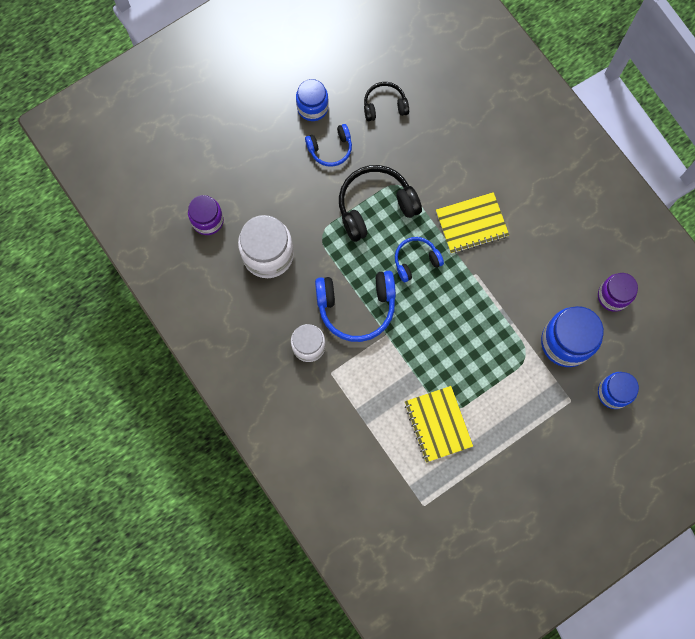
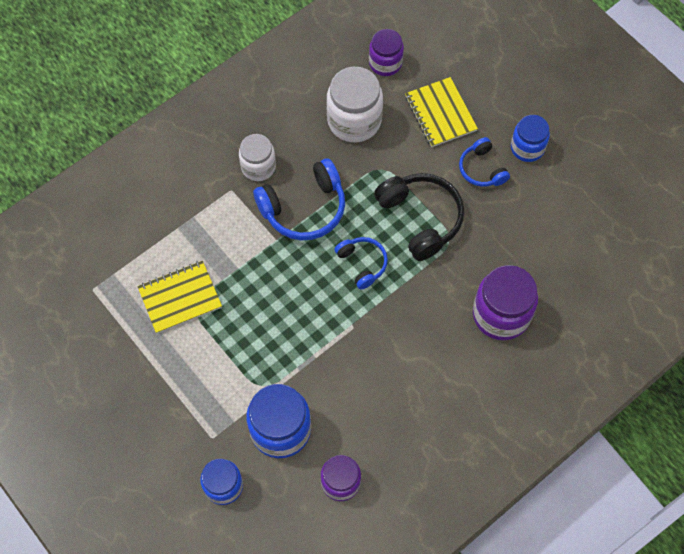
camera: 85 degrees right, 10 degrees down
blue headphones [315,271,396,342] -> blue headphones turned 105 degrees counterclockwise [253,158,345,240]
black headphones [364,82,409,121] -> none
yellow notebook [436,192,509,254] -> yellow notebook moved to [405,77,478,147]
none -> purple jar [473,265,538,340]

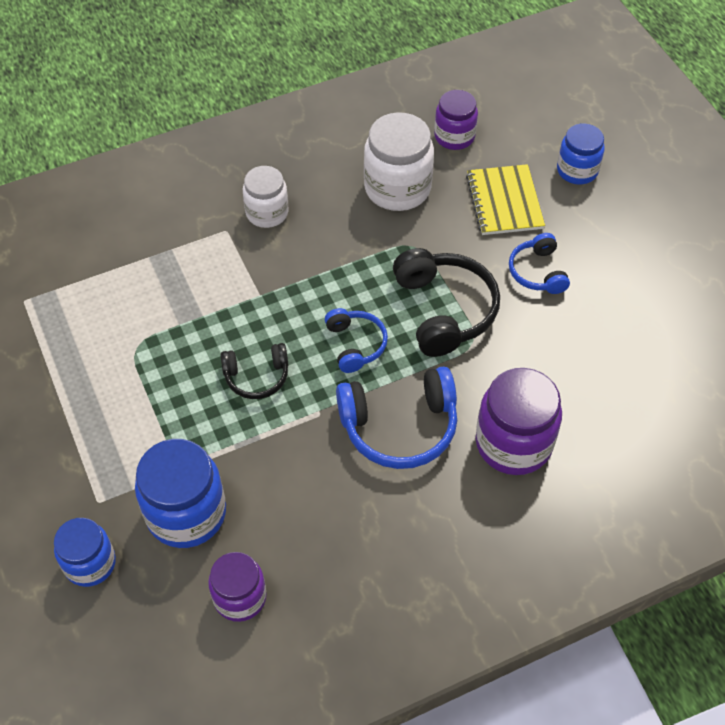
camera: 15 degrees right, 10 degrees down
yellow notebook [137,261,222,334] -> none
blue headphones [253,158,345,240] -> blue headphones moved to [336,366,457,469]
blue jar [511,115,550,162] -> blue jar moved to [557,123,605,185]
none -> black headphones [220,343,288,399]

